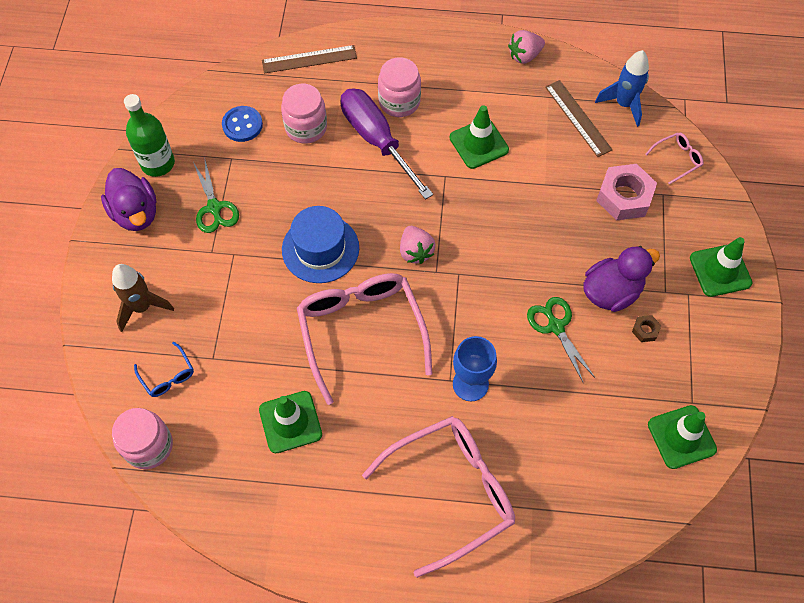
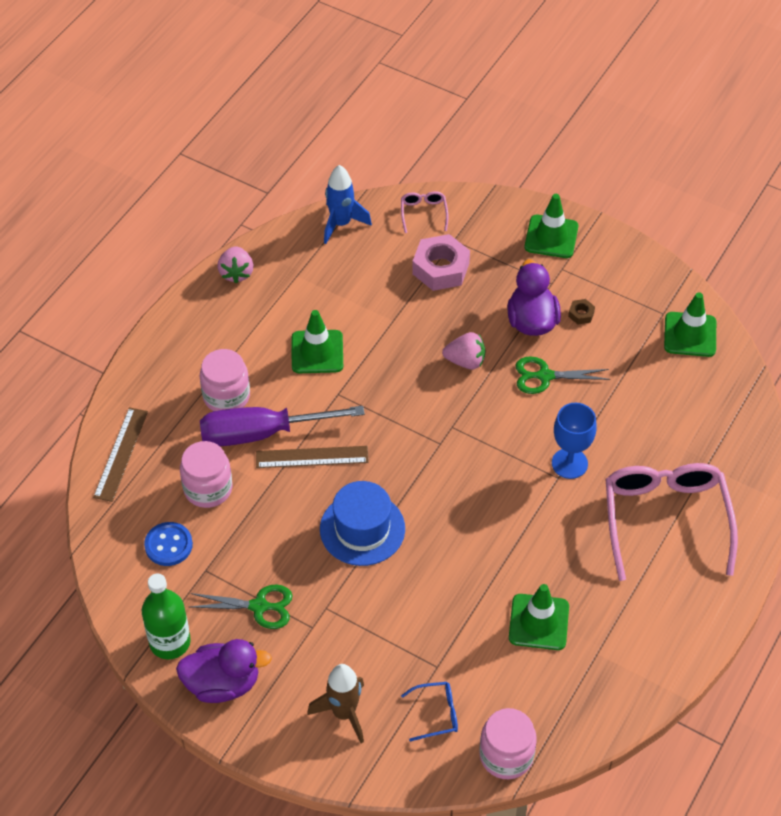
camera: 65 degrees left, 10 degrees down
pink glasses [297,273,432,405] -> none
pink strawberry [400,226,435,264] -> pink strawberry moved to [442,332,485,370]
brown ruler [545,80,613,157] -> brown ruler moved to [256,446,369,468]

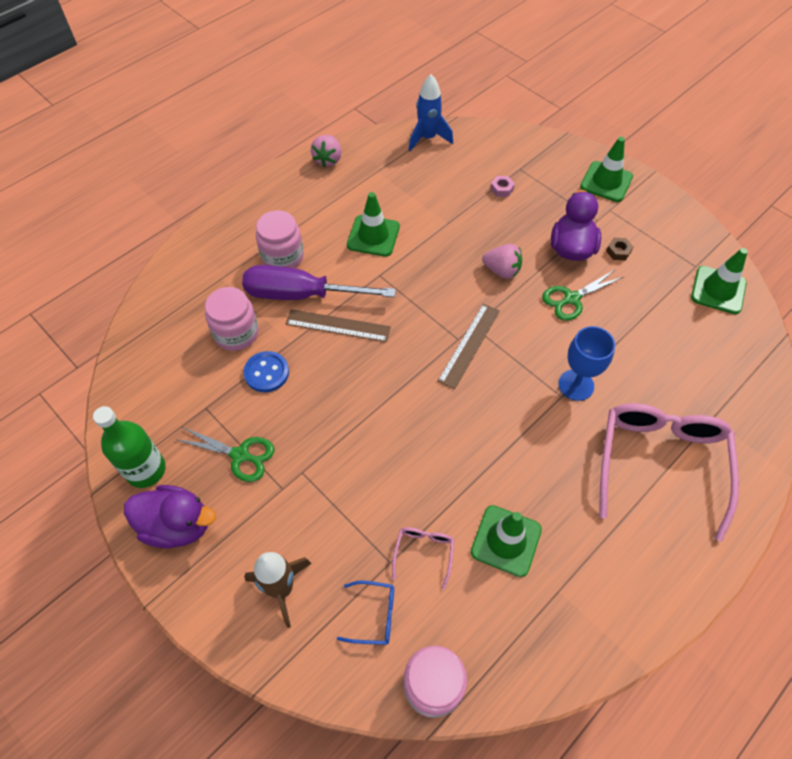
camera: 15 degrees right, 5 degrees up
brown ruler [93,407,148,502] -> brown ruler moved to [437,304,500,390]
blue button [144,522,193,566] -> blue button moved to [243,351,289,392]
blue hat [320,481,405,566] -> none
pink glasses [401,191,448,233] -> pink glasses moved to [392,527,454,590]
pink nut [412,234,470,291] -> pink nut [490,176,515,197], size x0.45
green scissors [515,356,610,394] -> green scissors turned 45 degrees counterclockwise [542,270,623,321]

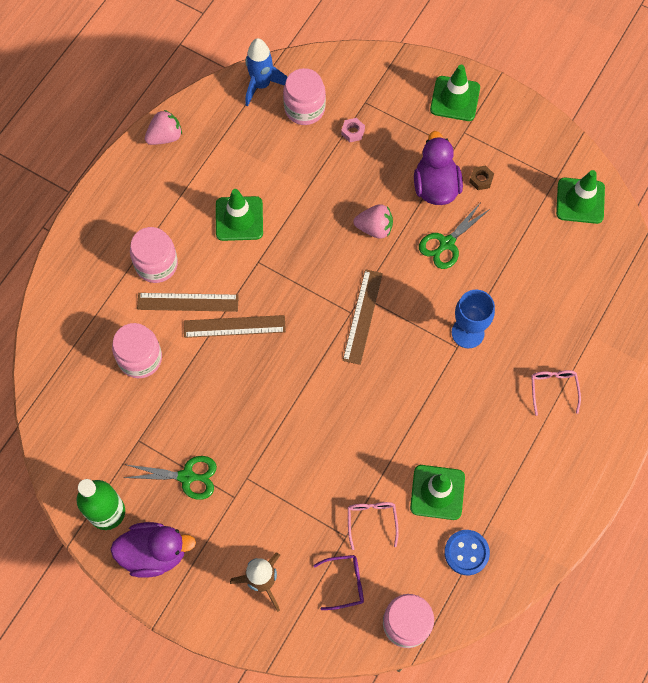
camera: 15 degrees left, 10 degrees up
purple screwdriver [242,265,396,300] -> brown ruler [137,293,239,312]
blue button [243,351,289,392] -> blue button moved to [444,530,490,575]
pink strawberry [311,135,341,167] -> pink strawberry turned 120 degrees counterclockwise [145,110,182,145]
blue glasses [337,580,394,645] -> purple glasses [313,555,364,610]
pink glasses [599,403,739,542] -> pink glasses [531,370,581,416], size x0.42
none -> pink jar [283,68,326,125]

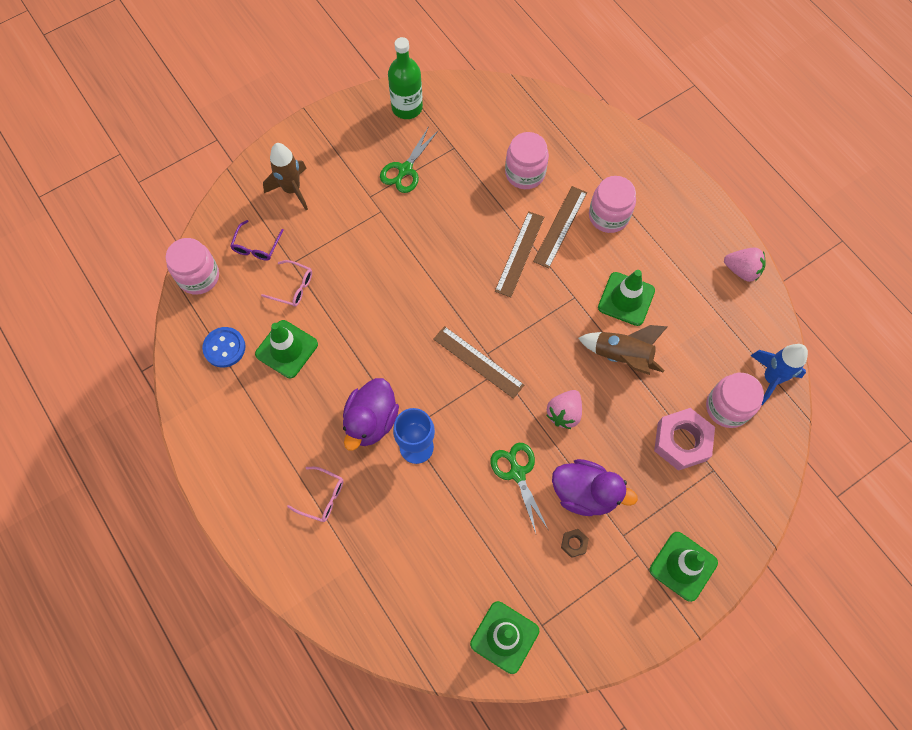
camera: 115 degrees right, 0 degrees up
purple duck [110,522,196,578] -> purple duck moved to [343,378,399,451]
pink strawberry [145,110,182,145] -> pink strawberry turned 60 degrees counterclockwise [724,248,765,282]
pink nut [341,118,365,142] -> pink nut [654,408,715,471], size x2.23
none -> brown rocket [578,325,668,375]

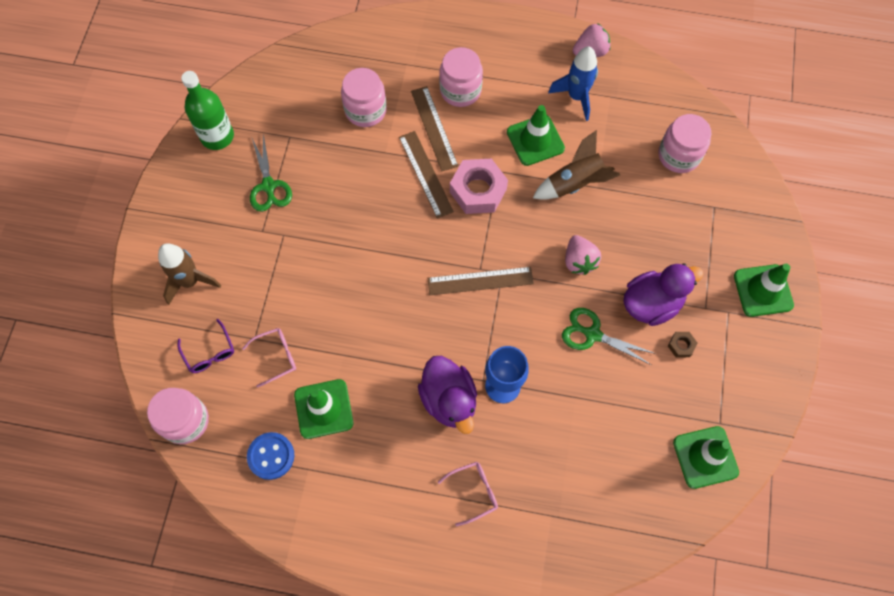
camera: 45 degrees left, 0 degrees up
pink nut [654,408,715,471] -> pink nut moved to [450,159,508,214]
blue rocket [750,344,808,405] -> blue rocket moved to [548,46,598,121]

